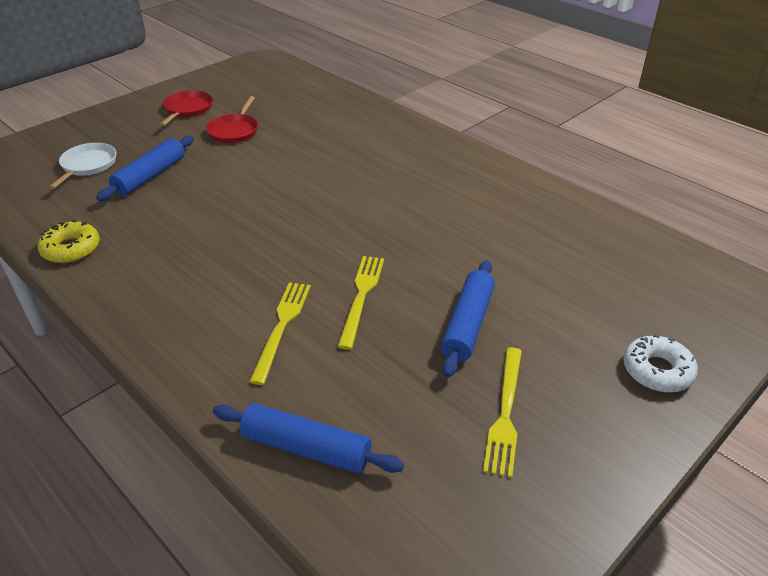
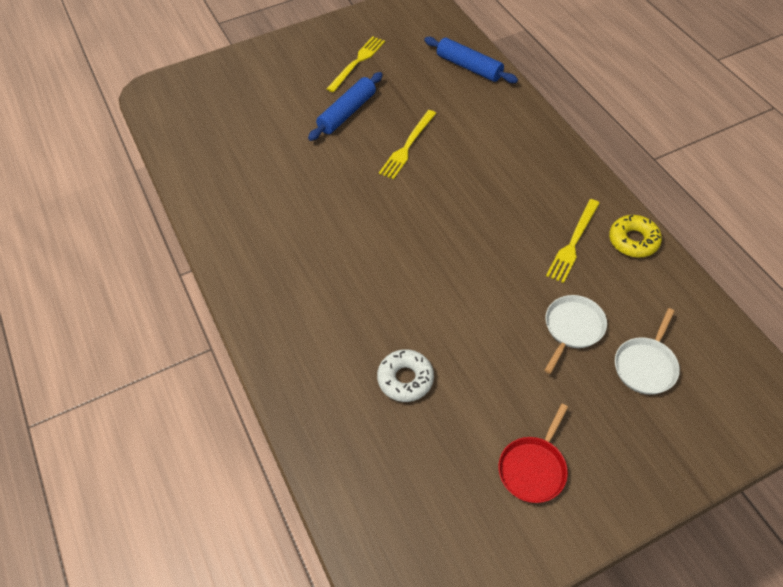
camera: 160 degrees left, 15 degrees up
blue rolling pin [96,135,194,201] -> white pan [545,295,607,374]
red pan [206,96,258,143] -> none
yellow fork [249,282,311,385] -> yellow fork moved to [546,199,600,283]
white donut [623,335,698,393] -> white donut moved to [377,349,434,402]

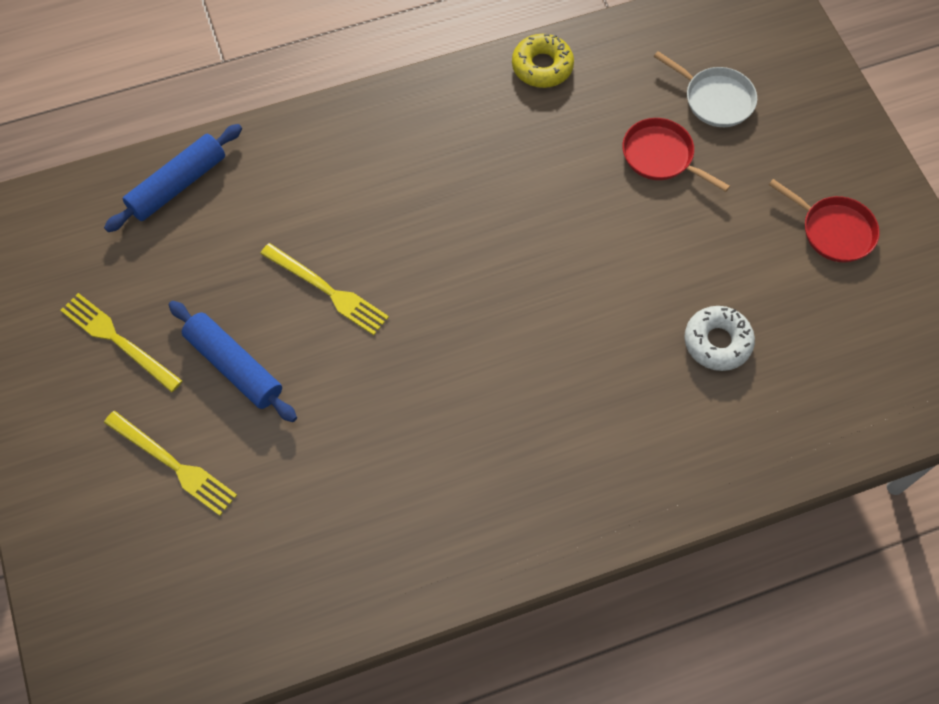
camera: 85 degrees left, 10 degrees up
white pan [545,295,607,374] -> red pan [622,118,730,192]
yellow fork [546,199,600,283] -> yellow fork moved to [104,411,237,516]

